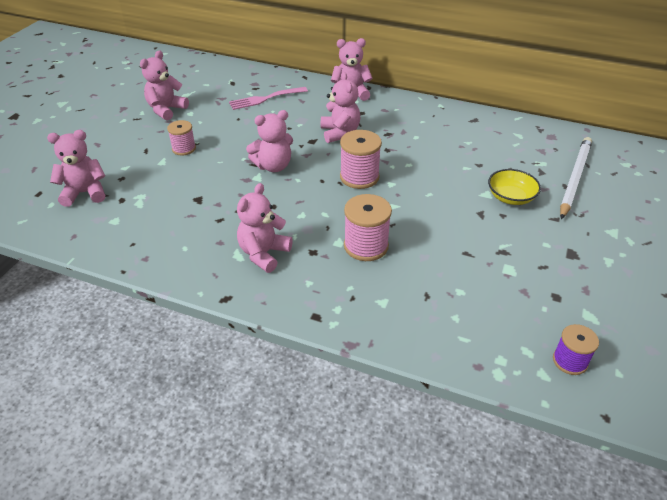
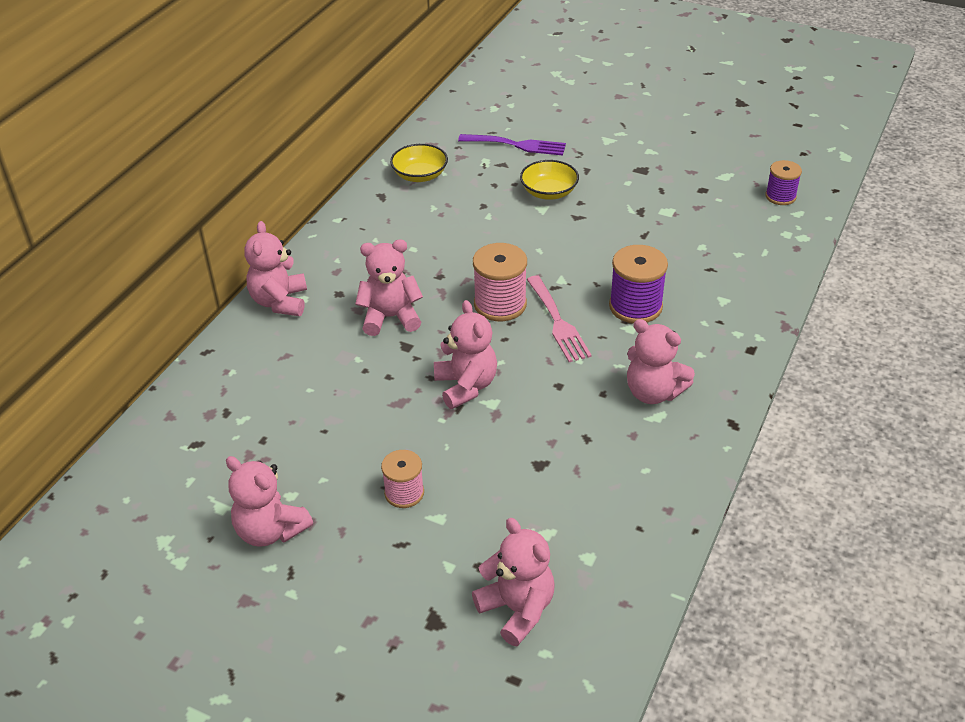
camera: 85 degrees left, 0 degrees up
pink teddy bear [47,130,105,207] -> pink teddy bear turned 150 degrees clockwise [472,518,554,646]
pink fork [229,87,308,110] -> pink fork moved to [526,275,592,362]
pink spool [344,194,392,261] -> purple spool [609,245,668,323]
white pencil [560,137,592,219] -> purple fork [458,134,566,155]
none -> yellow bowl [390,144,448,182]

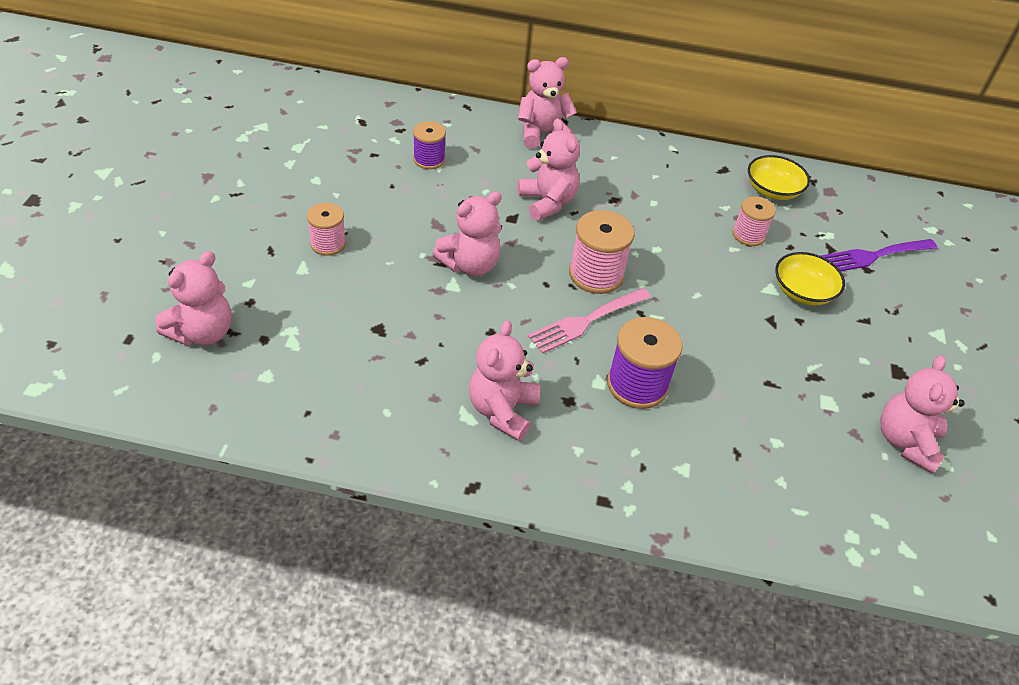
camera: 70 degrees right, 5 degrees up
pink teddy bear [226,456,313,547] -> pink teddy bear moved to [880,355,965,474]
purple fork [458,134,566,155] -> purple fork turned 75 degrees clockwise [821,239,937,271]
purple spool [765,160,802,205] -> purple spool moved to [413,121,446,169]
none -> pink spool [733,196,776,246]

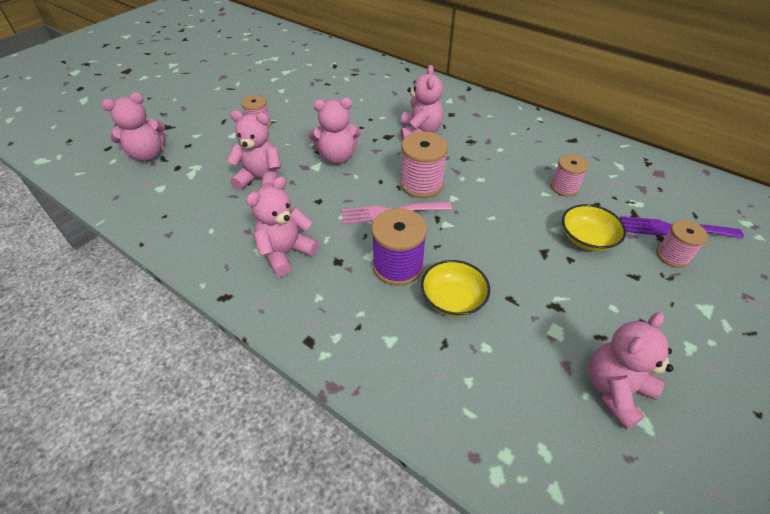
camera: 30 degrees right, 0 degrees up
purple spool [413,121,446,169] -> none
pink teddy bear [518,57,577,149] -> pink teddy bear moved to [227,110,281,190]
yellow bowl [748,155,810,200] -> yellow bowl moved to [421,260,490,317]
none -> pink spool [656,220,708,268]

